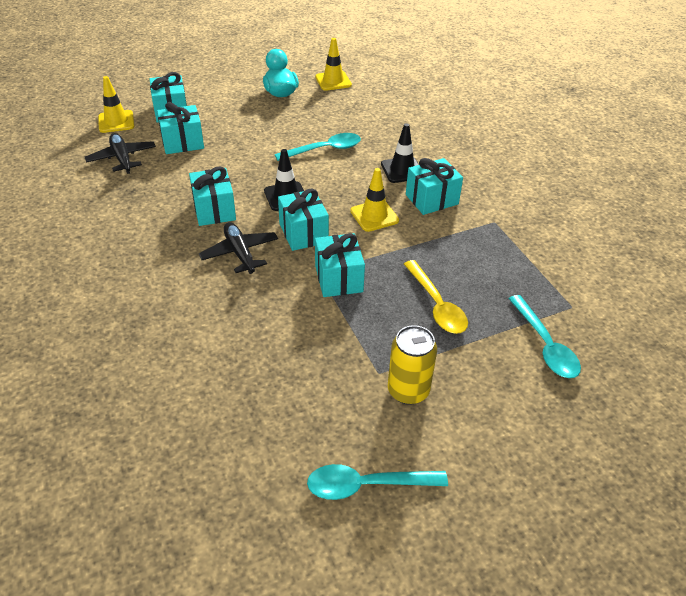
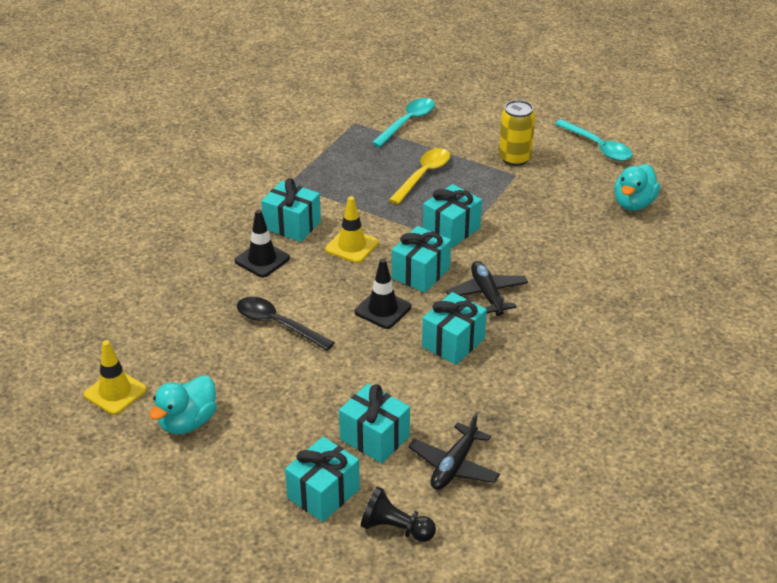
camera: 125 degrees left, 5 degrees down
yellow traffic cone [98,76,134,133] -> black pawn [361,486,436,542]
black plane [199,222,278,274] -> black plane turned 135 degrees clockwise [446,261,528,316]
turquoise spoon [275,133,361,161] -> black spoon [237,297,335,351]
none -> turquoise duck [614,164,660,211]

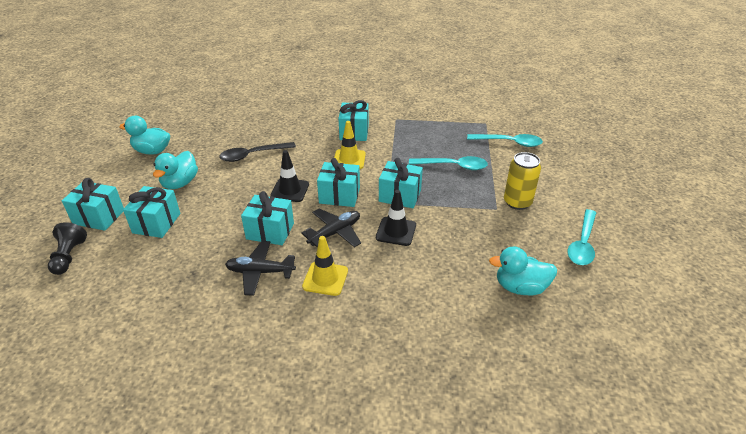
camera: 65 degrees right, 0 degrees up
yellow traffic cone [84,340,147,415] -> yellow traffic cone moved to [302,236,348,296]
black traffic cone [235,210,290,277] -> black traffic cone moved to [376,190,416,246]
black spoon [237,297,335,351] -> black spoon turned 120 degrees counterclockwise [219,142,296,162]
yellow spoon [389,148,450,205] -> turquoise spoon [409,156,488,170]
black plane [408,413,500,490] -> black plane moved to [225,241,296,296]
none -> turquoise duck [153,151,198,189]

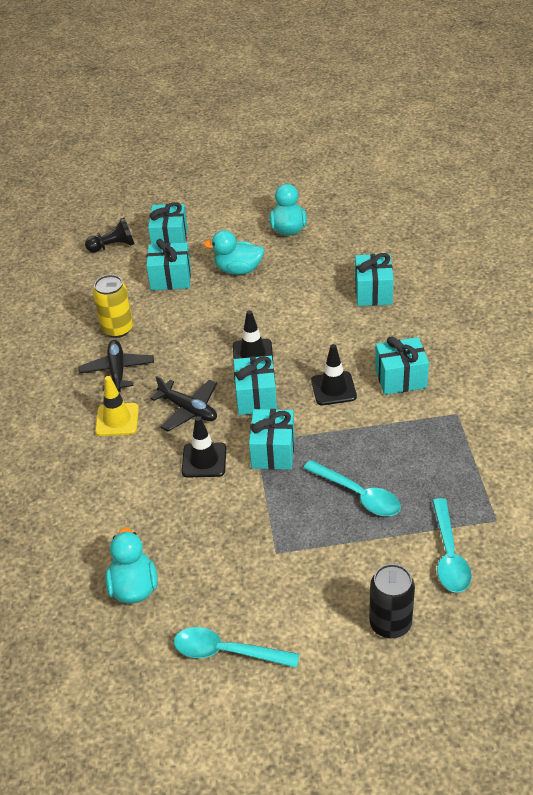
camera: 80 degrees right, 5 degrees up
black spoon [219,142,296,162] -> none
turquoise gift [241,191,294,245] -> turquoise gift moved to [355,253,394,306]
yellow traffic cone [334,121,366,169] -> black traffic cone [311,344,357,405]
turquoise spoon [409,156,488,170] -> turquoise spoon turned 45 degrees counterclockwise [303,460,401,516]
yellow can [504,152,541,210] -> yellow can moved to [93,275,133,338]
none -> black can [369,564,415,638]

